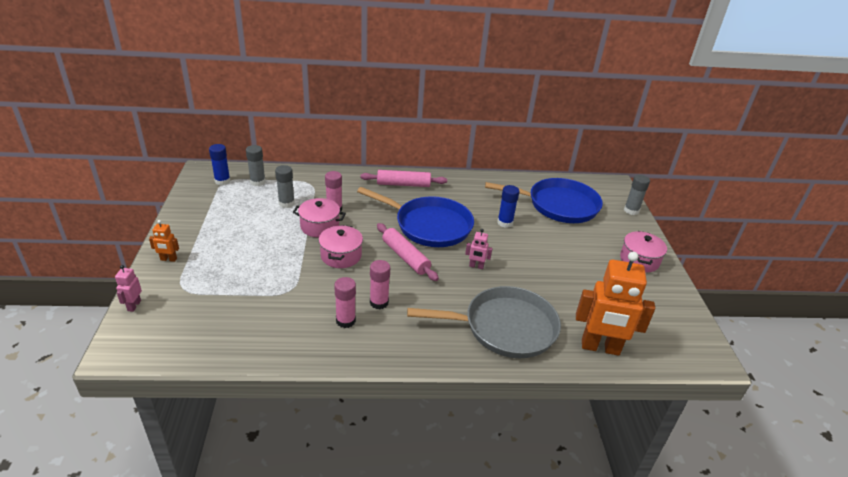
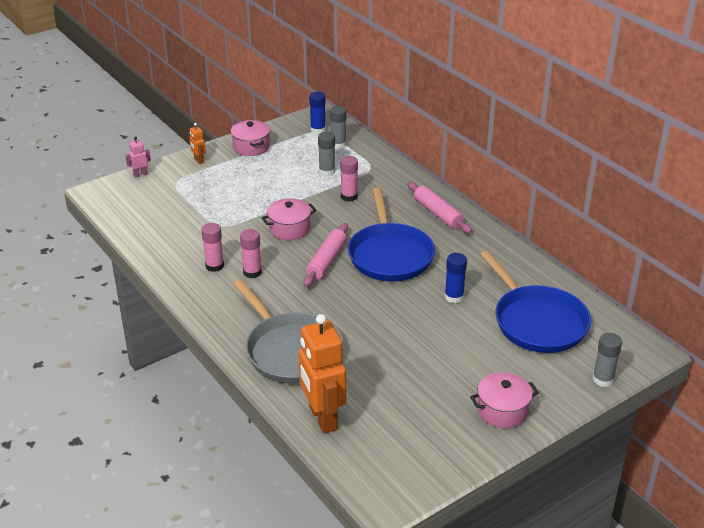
camera: 60 degrees right, 0 degrees up
pink pot [293,198,346,238] -> pink pot moved to [231,120,270,156]
pink robot [465,229,492,269] -> none

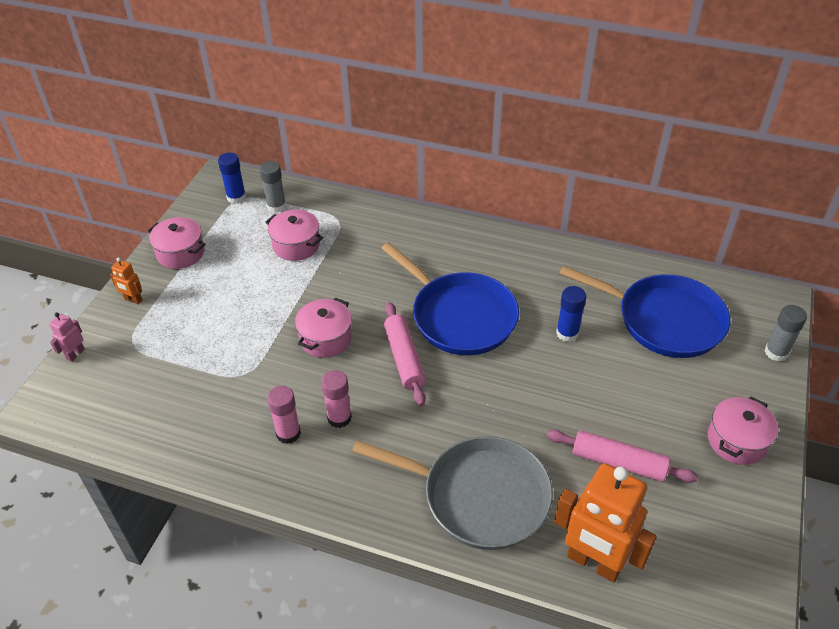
camera: 35 degrees left, 10 degrees up
grey glue stick [318,132,335,176] -> pink pot [265,210,323,261]
pink glue stick [340,156,358,202] -> none
pink rolling pin [407,182,472,234] -> pink rolling pin moved to [547,430,698,483]

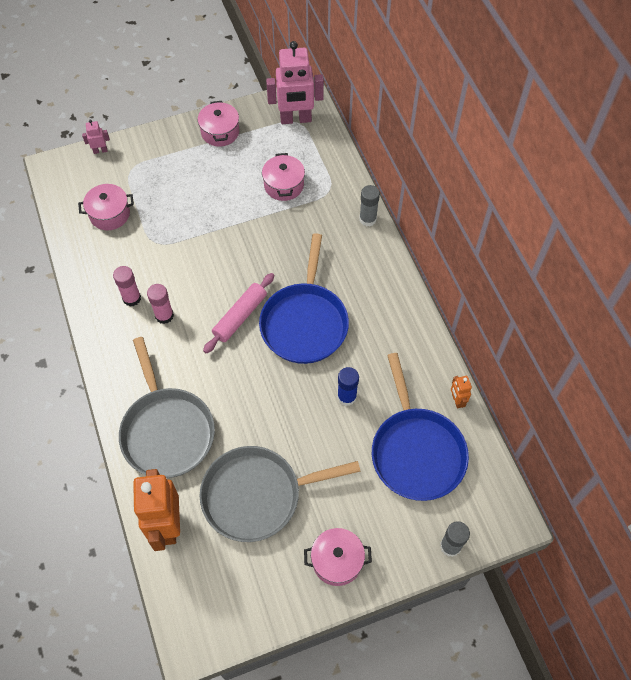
camera: 50 degrees right, 15 degrees up
orange robot [110,258,143,304] -> orange robot moved to [451,376,472,408]
blue glue stick [218,153,246,204] -> pink robot [266,41,324,124]
grey glue stick [260,161,286,213] -> grey glue stick moved to [359,185,380,226]
pink pot [295,297,352,358] -> pink pot moved to [78,184,134,230]
pink rolling pin [547,430,698,483] -> grey pan [199,446,361,542]

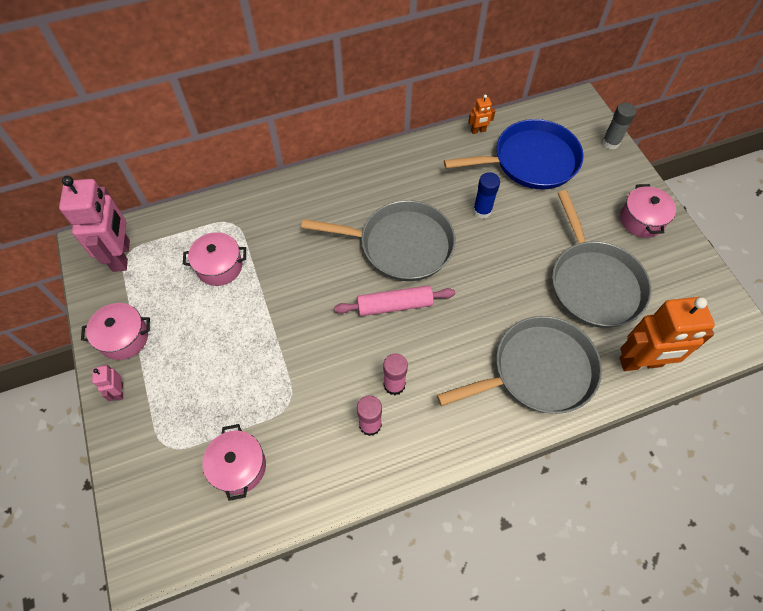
camera: 90 degrees left, 0 degrees up
pink robot [82,120,110,154] -> pink robot moved to [92,365,123,401]
pink rolling pin [203,273,274,353] -> pink rolling pin turned 45 degrees counterclockwise [334,286,455,316]
blue pan [259,233,349,364] -> grey pan [301,200,455,281]
grey glue stick [359,185,380,226] -> none

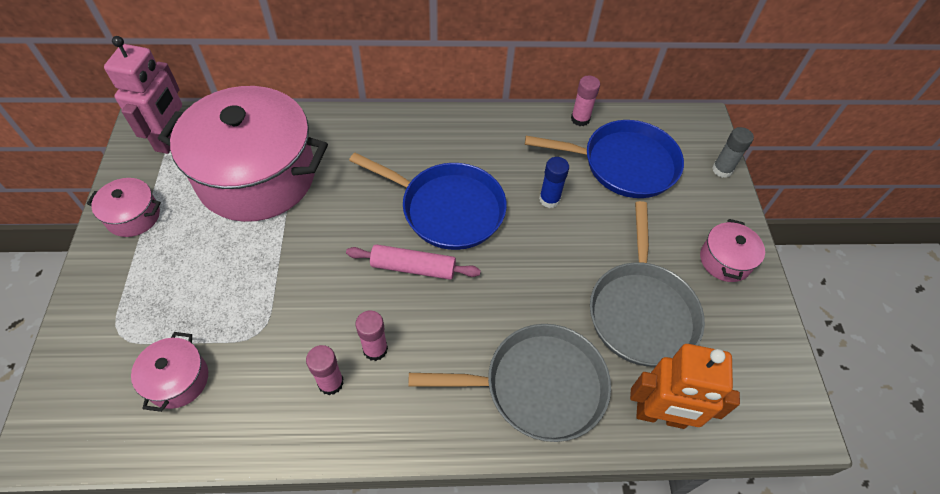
camera: 15 degrees right, 5 degrees down
pink robot [92,365,123,401] -> none
pink pot [183,232,246,286] -> pink pot [158,86,328,222], size x2.37
grey pan [301,200,455,281] -> blue pan [349,152,507,250]
orange robot [468,94,495,134] -> pink glue stick [571,76,600,126]

